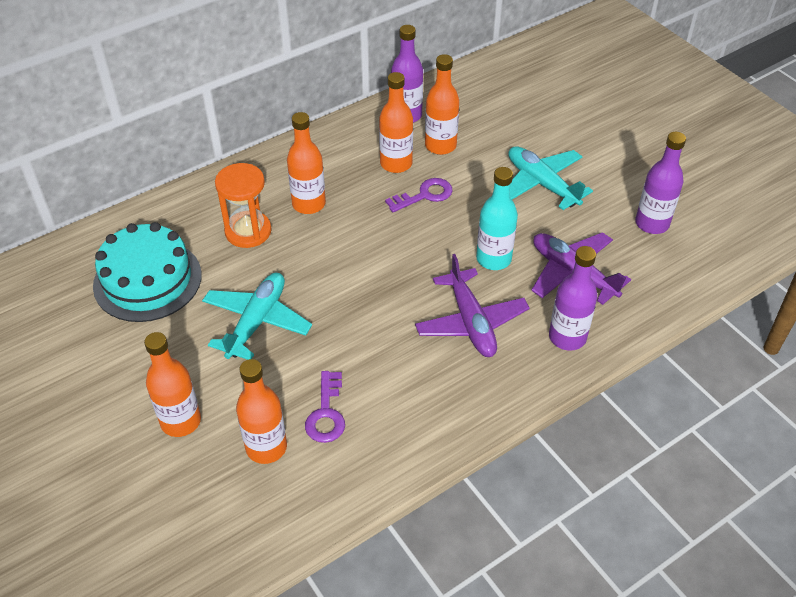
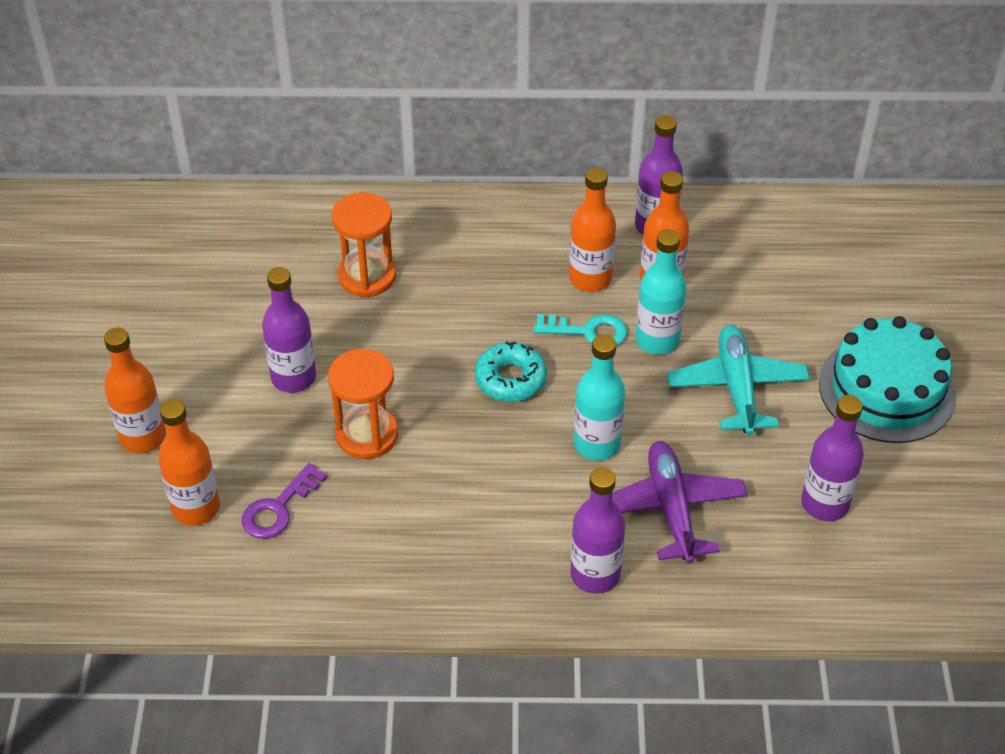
camera: 35 degrees right, 0 degrees up
turquoise cake [93,222,202,322] -> turquoise cake moved to [819,316,956,443]
turquoise plane [202,273,312,360] -> purple bottle [262,267,316,393]
orange bottle [287,112,326,214] -> none
purple key [385,178,453,212] -> turquoise key [534,314,628,346]
purple plane [415,254,530,357] -> none
none -> orange hourglass [328,349,398,459]
none -> turquoise donut [475,341,547,402]
none -> turquoise bottle [635,229,686,355]

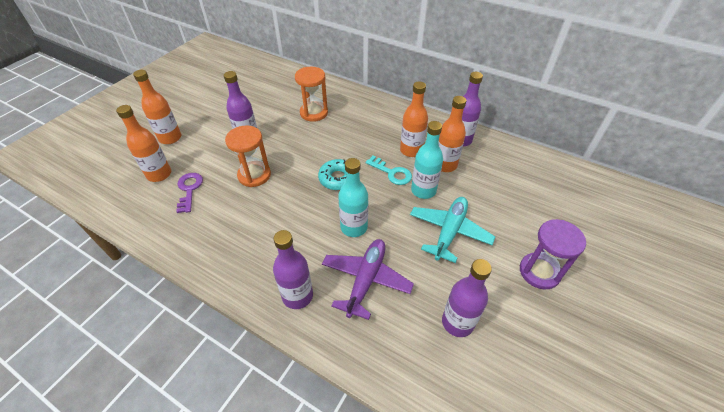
camera: 30 degrees right, 0 degrees up
purple key [242,463,327,539] -> purple key turned 105 degrees clockwise [176,173,203,213]
turquoise cake [819,316,956,443] -> purple hourglass [520,219,586,289]

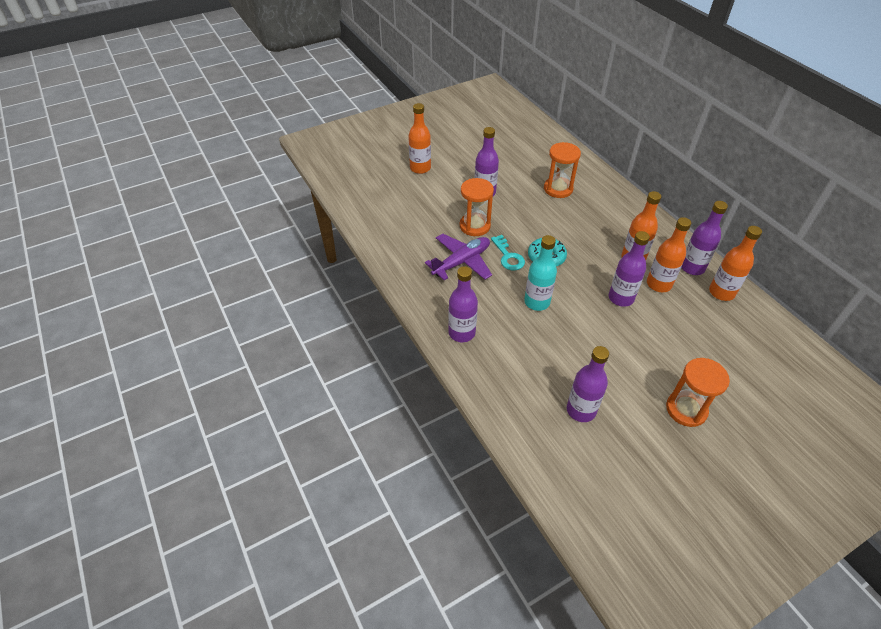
camera: 30 degrees right, 0 degrees up
orange bottle [116,105,171,182] -> orange bottle moved to [709,226,762,301]
purple key [176,173,203,213] -> none
purple plane [322,239,414,320] -> purple plane moved to [425,234,492,280]
turquoise key [366,156,412,185] -> turquoise key moved to [491,235,525,270]
turquoise plane [410,197,495,263] -> none
turquoise bottle [411,121,443,199] -> purple bottle [609,231,650,307]
purple hourglass [520,219,586,289] -> orange hourglass [666,358,730,427]

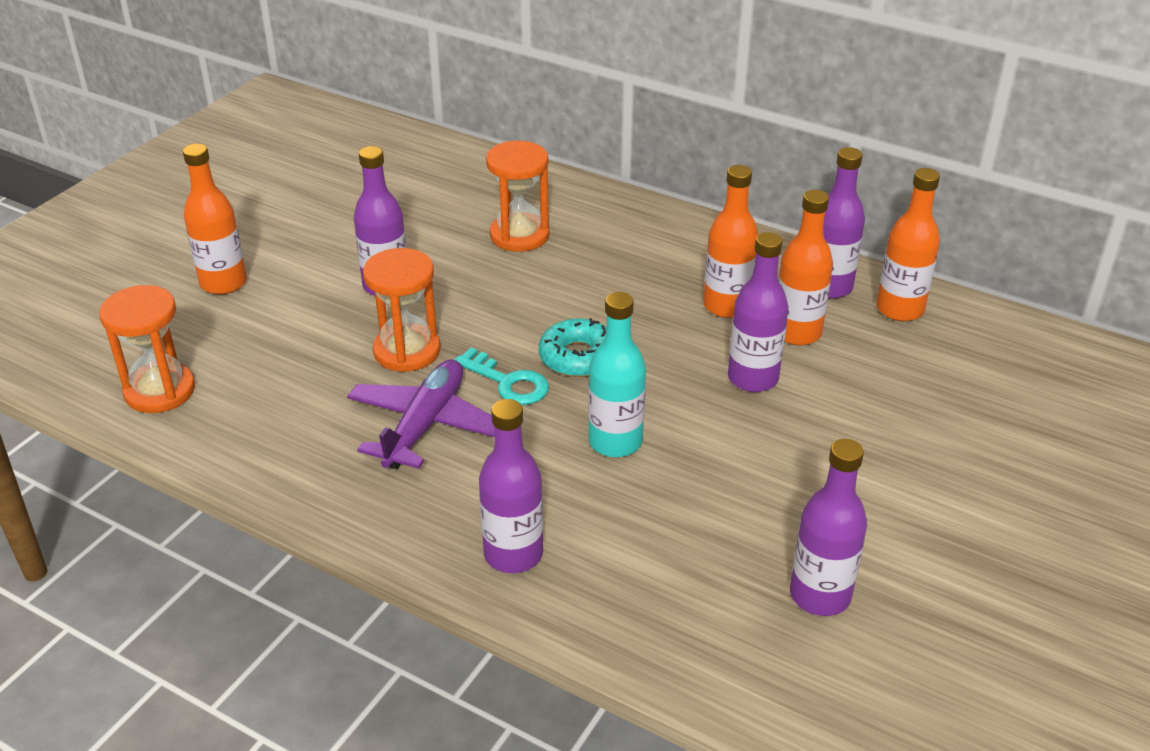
camera: 30 degrees left, 10 degrees down
orange hourglass [666,358,730,427] -> orange hourglass moved to [99,285,195,413]

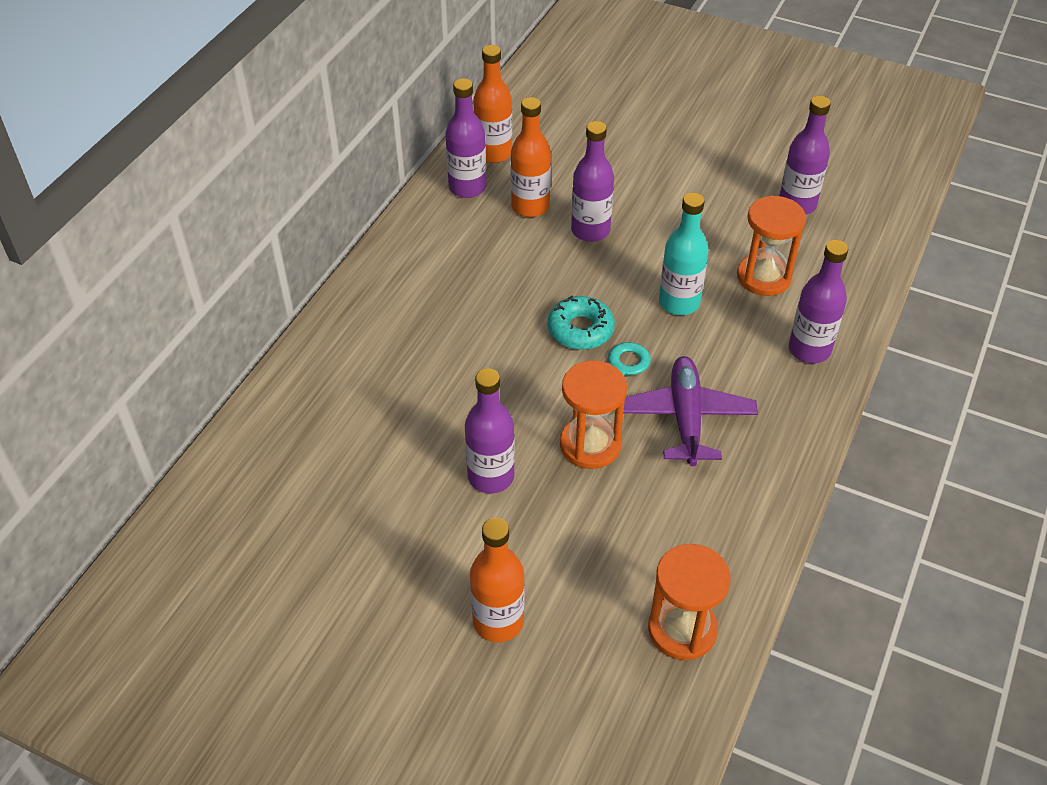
camera: 95 degrees left, 10 degrees up
purple plane [347,359,495,469] -> purple plane turned 75 degrees clockwise [623,356,758,466]
orange hourglass [486,141,550,252] -> orange hourglass moved to [737,196,806,296]
orange bottle [703,165,758,318] -> none

